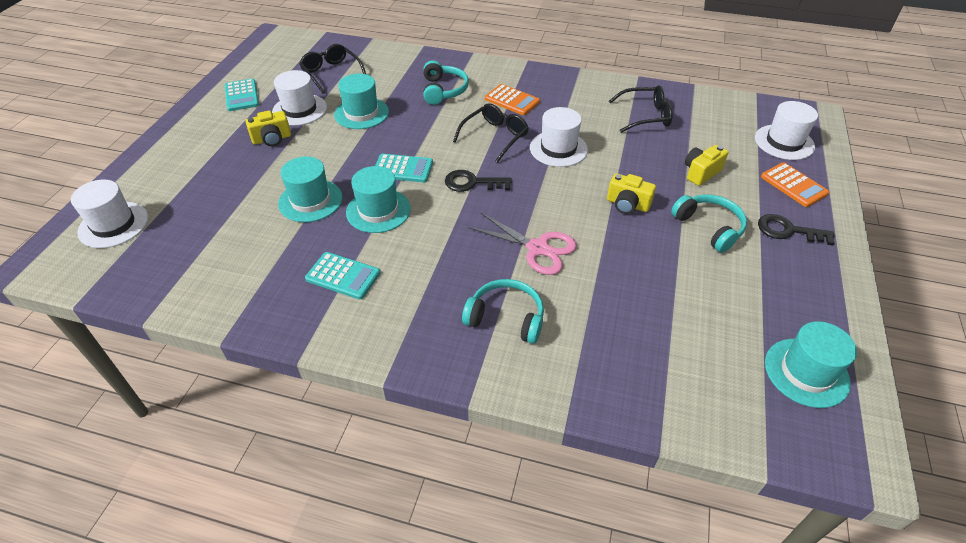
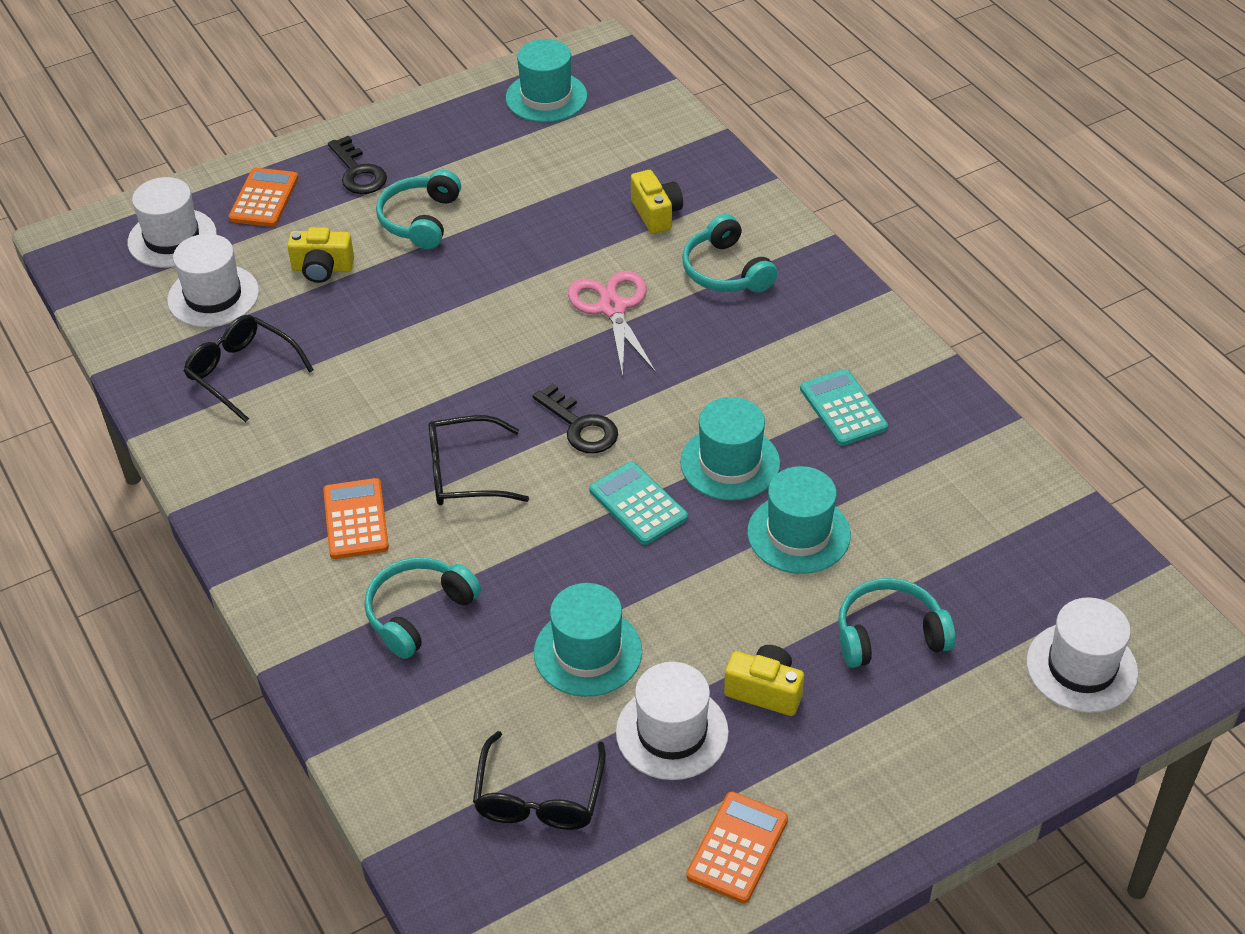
camera: 135 degrees left, 0 degrees up
turquoise calculator [225,78,259,111] -> orange calculator [686,792,788,903]
white hat [530,107,588,167] -> white hat moved to [167,234,259,327]
yellow camera [607,173,656,214] -> yellow camera moved to [631,170,683,234]
none -> turquoise headphones [838,578,956,668]

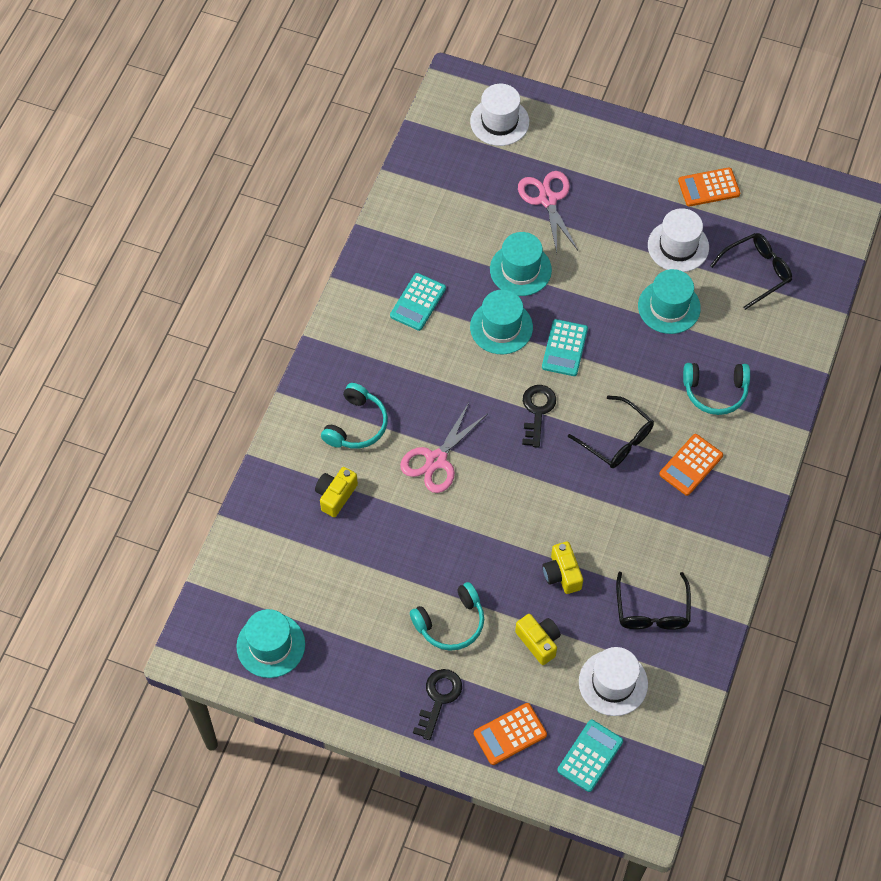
camera: 130 degrees left, 15 degrees up
white hat [128,177,217,268] -> turquoise calculator [557,720,623,792]
yellow camera [724,645,804,716] -> yellow camera moved to [543,541,583,594]
turquoise headphones [838,578,956,668] -> pink scissors [518,171,578,253]

